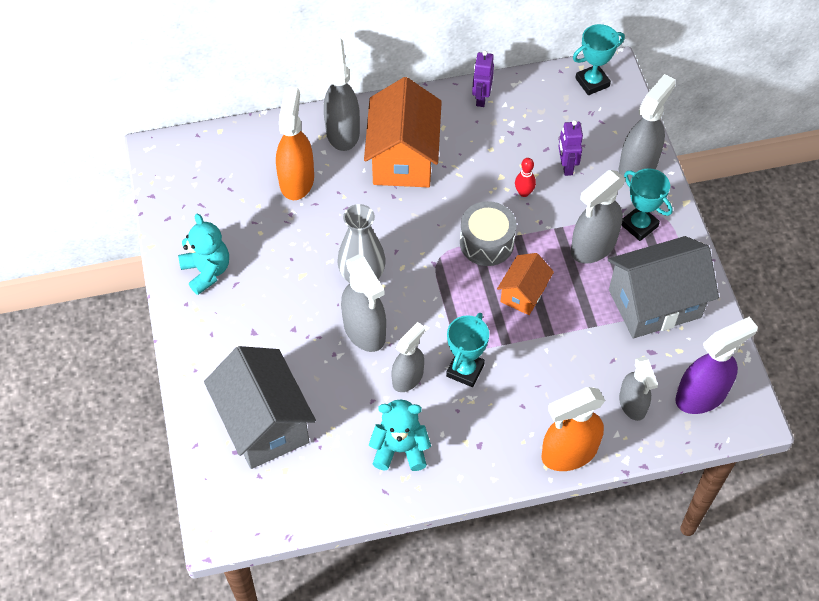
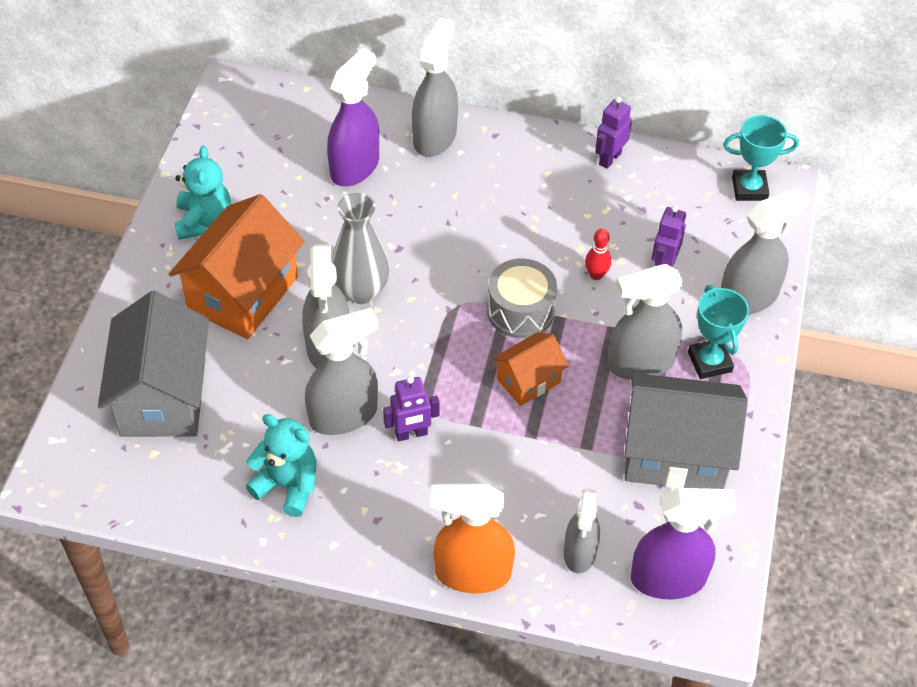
camera: 25 degrees right, 5 degrees down
orange spray bottle [276,87,314,200] -> purple spray bottle [327,48,379,186]
orange house [364,77,442,187] -> orange house moved to [169,194,305,339]
grey spray bottle [391,322,425,392] -> grey spray bottle [305,308,378,435], size x1.50
turquoise trophy [446,313,489,387] -> purple robot [383,376,440,441]

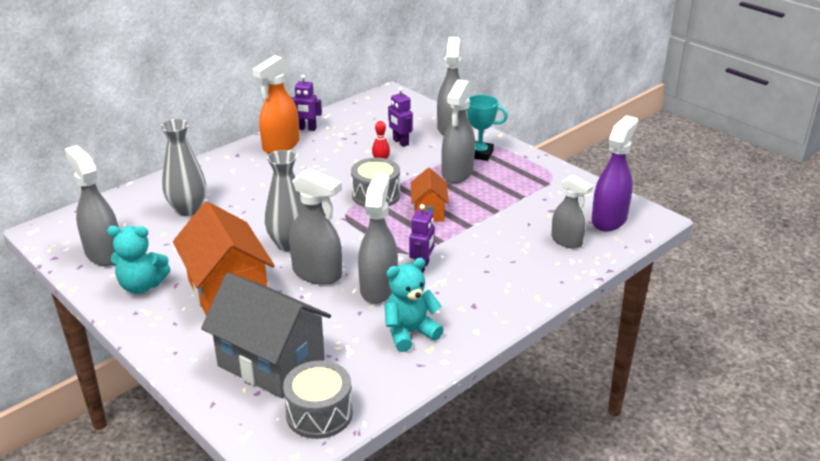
camera: 55 degrees left, 20 degrees down
turquoise teddy bear [174,146,231,240] -> turquoise teddy bear turned 150 degrees clockwise [107,226,171,294]
purple spray bottle [327,48,379,186] -> grey vase [160,119,206,216]
grey spray bottle [412,17,458,157] -> grey spray bottle moved to [65,145,119,266]
orange spray bottle [431,483,515,593] -> orange spray bottle moved to [252,55,300,154]
purple robot [595,97,632,169] -> purple robot turned 60 degrees counterclockwise [291,75,322,131]
grey house [624,373,748,489] -> none
turquoise trophy [723,115,799,201] -> none
none -> grey drum [283,361,353,439]

